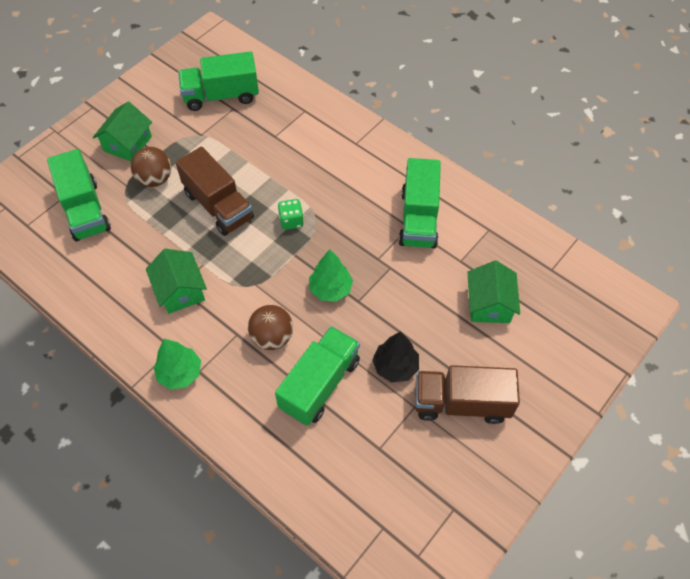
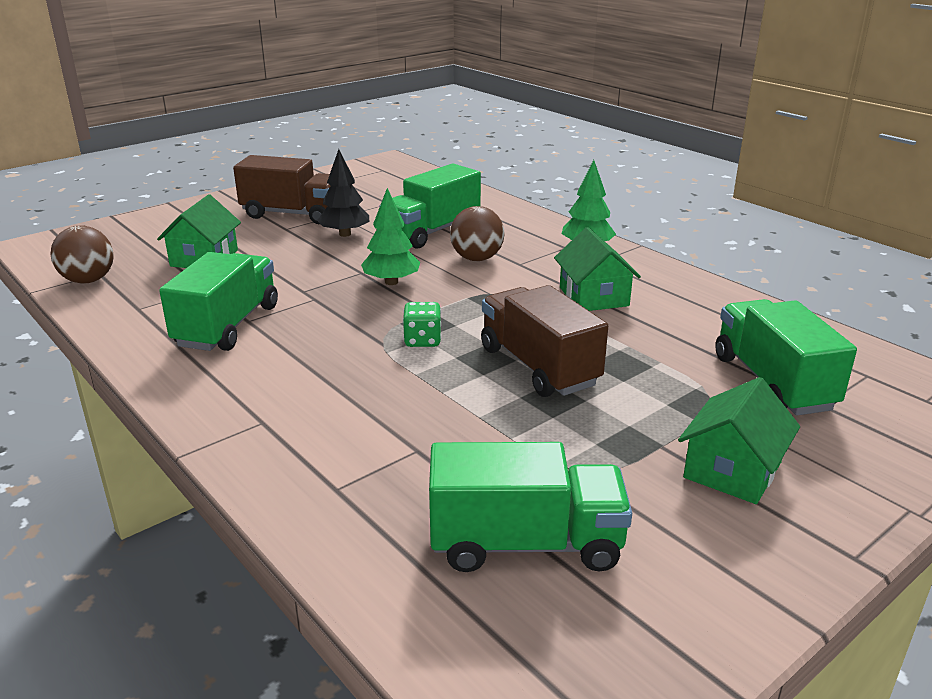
camera: 170 degrees left, 30 degrees down
brown ball [130,147,171,187] -> brown ball moved to [51,226,114,284]

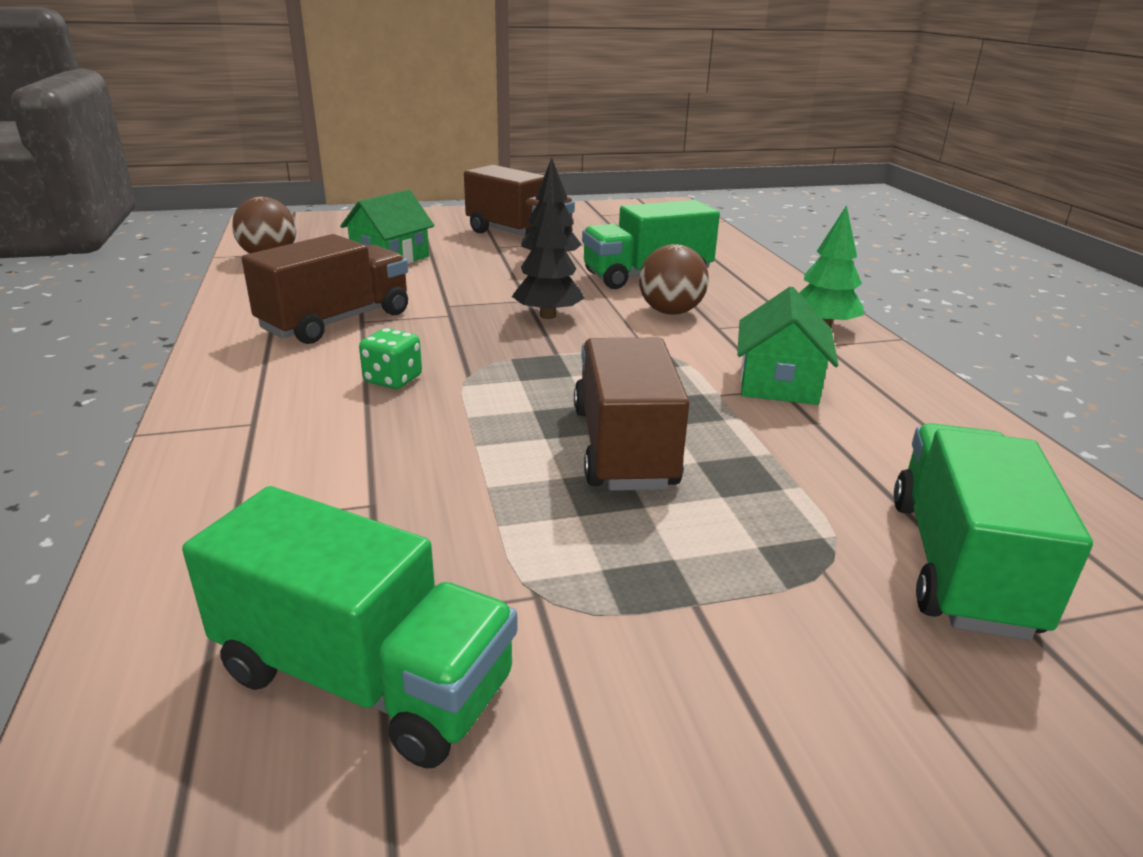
camera: 25 degrees right, 0 degrees up
green truck [159,252,278,351] -> brown truck [242,234,408,344]
green tree [361,188,420,285] -> black tree [512,195,584,319]
green dice [403,302,441,347] -> green dice moved to [359,328,422,389]
green house [678,377,800,504] -> none

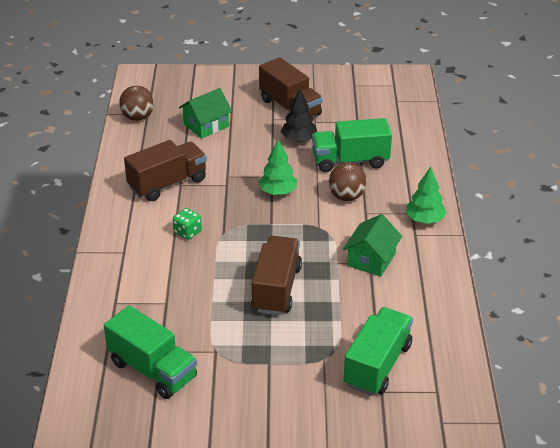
camera: 15 degrees right, 10 degrees up
black tree [512,195,584,319] -> green tree [259,140,297,195]

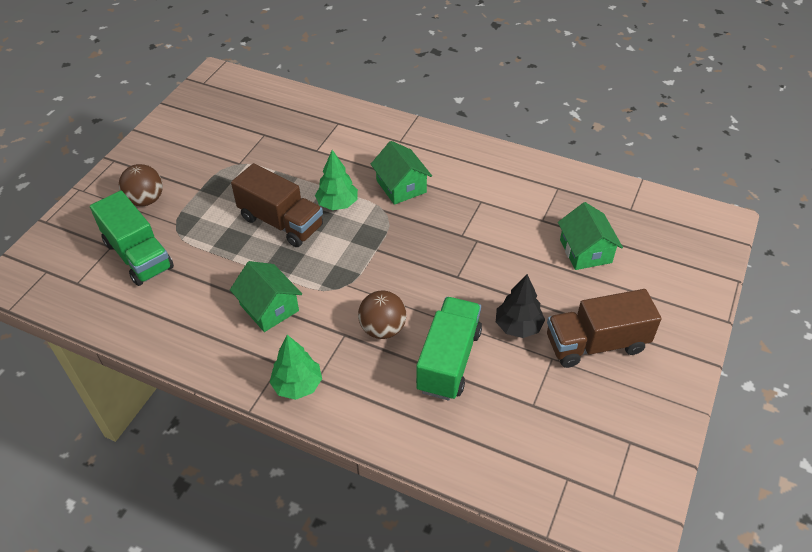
camera: 115 degrees right, 10 degrees up
green truck [104,306,197,399] -> none
brown ball [119,86,154,121] -> brown ball moved to [119,164,163,206]
brown truck [124,140,207,201] -> none
green dice [173,208,202,240] -> green house [371,141,432,205]
green tree [259,140,297,195] -> green tree moved to [315,150,358,210]

